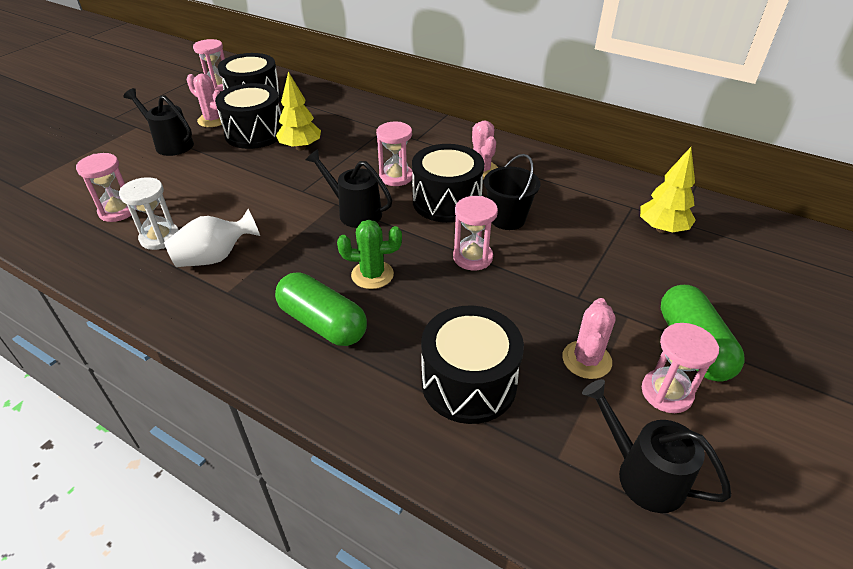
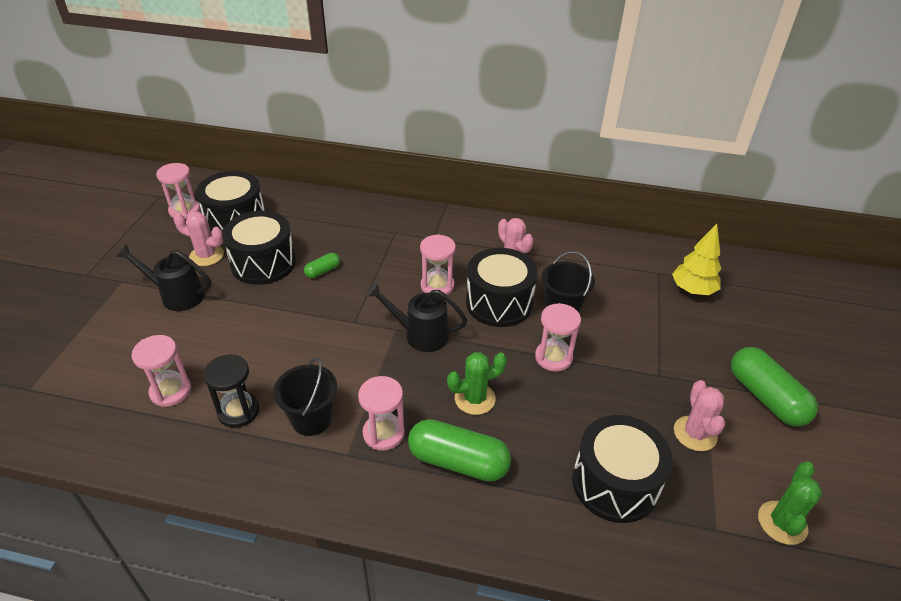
camera: 20 degrees left, 0 degrees up
white hourglass [119,177,179,250] -> black hourglass [203,354,259,428]
white vase [164,209,260,267] -> black bucket [273,357,337,436]
yellow tree [276,72,321,151] -> green capsule [304,253,340,278]
black watering can [582,379,731,513] -> green cactus [758,462,822,545]
pink hourglass [642,323,719,413] -> pink hourglass moved to [358,376,405,451]

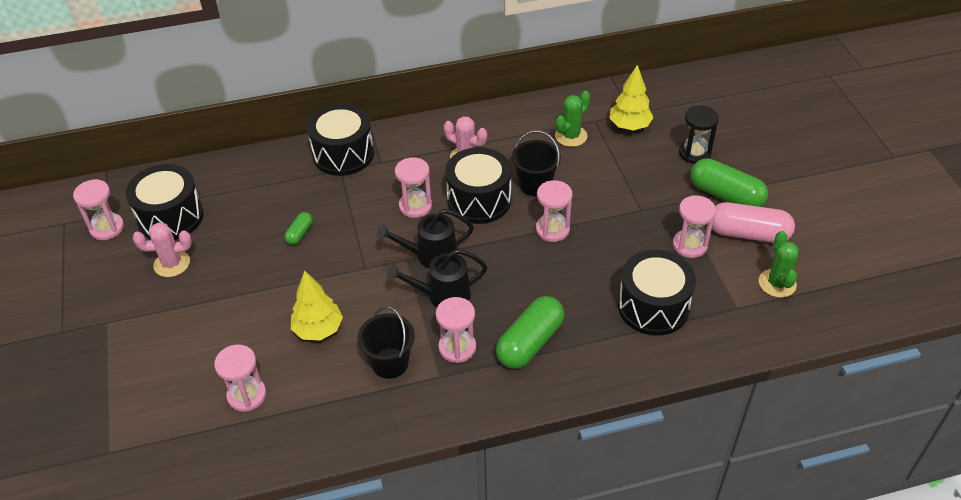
camera: 25 degrees left, 5 degrees up
black watering can [116,245,211,311] -> black watering can moved to [387,249,487,308]
black hourglass [203,354,259,428] -> black hourglass moved to [679,105,719,164]
black drum [222,211,296,285] -> black drum moved to [307,103,374,176]
green capsule [408,419,511,482] -> green capsule turned 45 degrees counterclockwise [496,296,565,369]
green cactus [447,352,507,415] -> green cactus moved to [555,91,590,147]
pink cactus [674,380,725,451] -> pink hourglass [673,195,716,258]
none -> yellow tree [291,271,343,341]
none -> pink capsule [712,202,795,243]

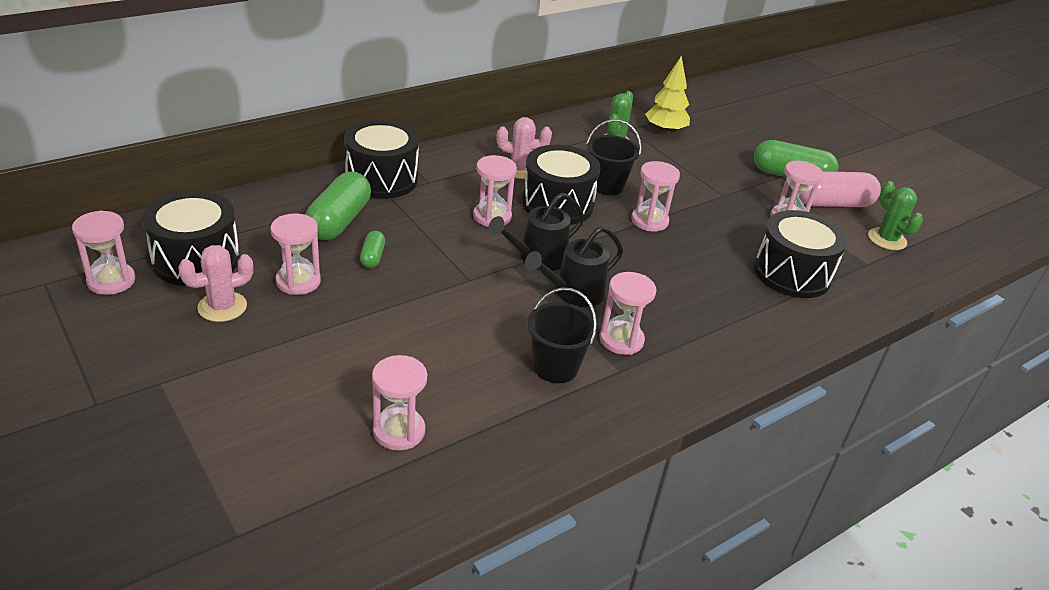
camera: 25 degrees left, 10 degrees down
yellow tree [291,271,343,341] -> none
green capsule [496,296,565,369] -> green capsule moved to [305,172,371,240]
black hourglass [679,105,719,164] -> none
none -> pink hourglass [271,213,321,295]

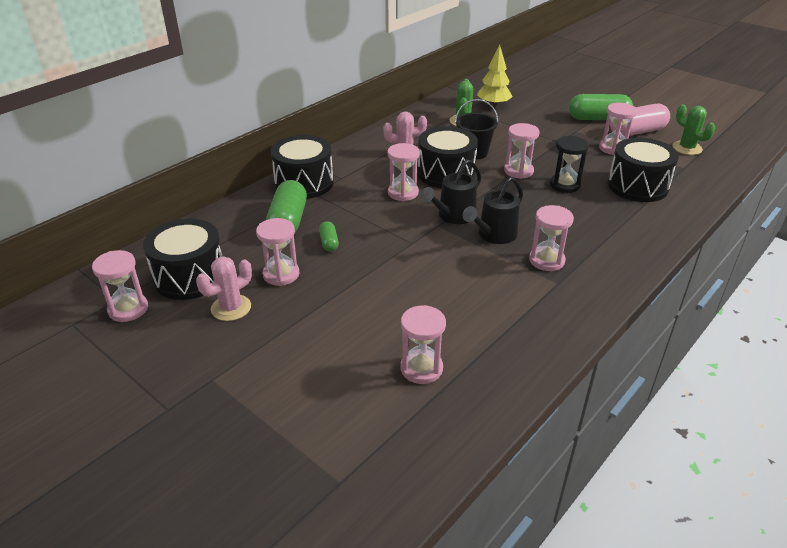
camera: 10 degrees left, 0 degrees up
black bucket [527,288,598,383] -> none
none -> black hourglass [550,136,589,193]

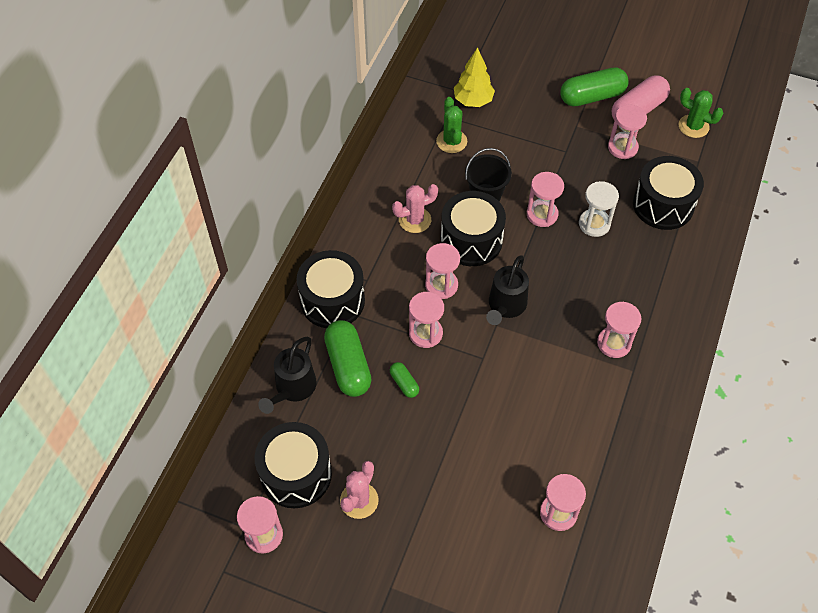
camera: 20 degrees left, 20 degrees up
pink hourglass [256,218,299,286] -> pink hourglass moved to [409,292,444,348]
black watering can [463,177,523,244] -> black watering can moved to [258,337,317,414]
black hourglass [550,136,589,193] -> white hourglass [579,181,619,237]

